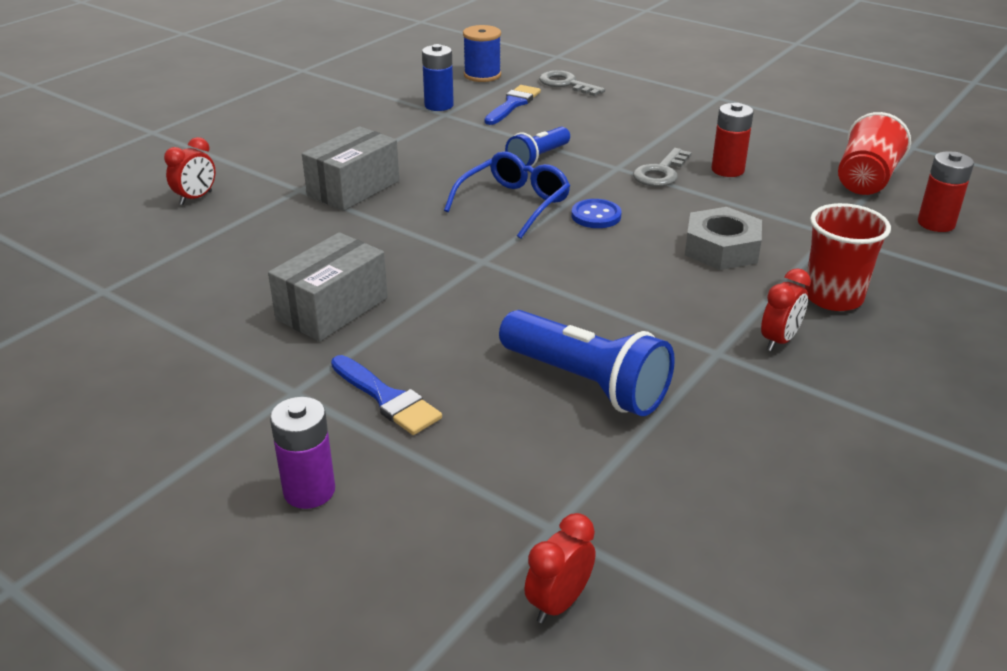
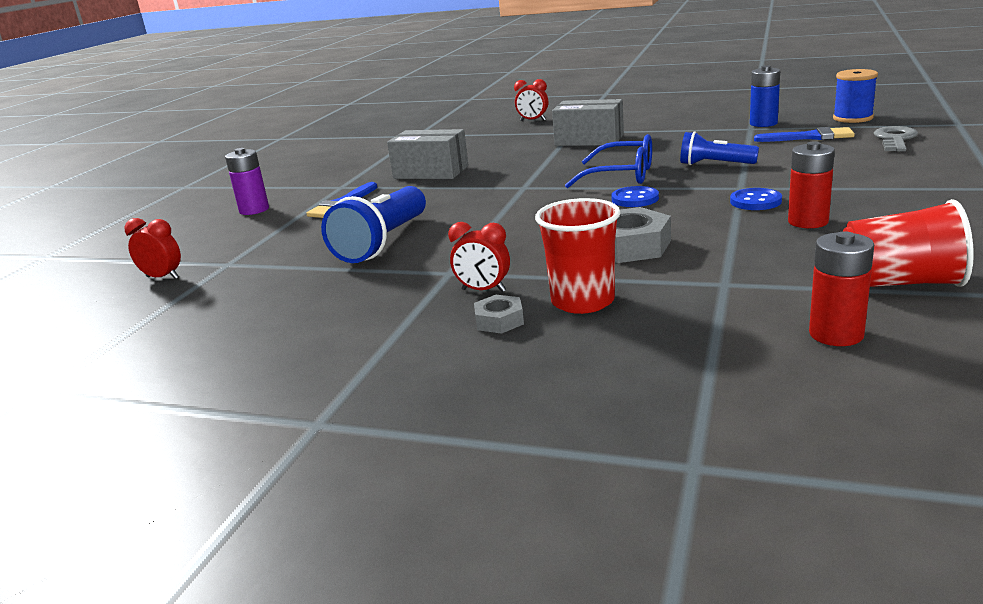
camera: 75 degrees right, 10 degrees down
grey key [633,148,692,187] -> blue button [730,188,782,210]
none -> grey nut [474,295,524,334]

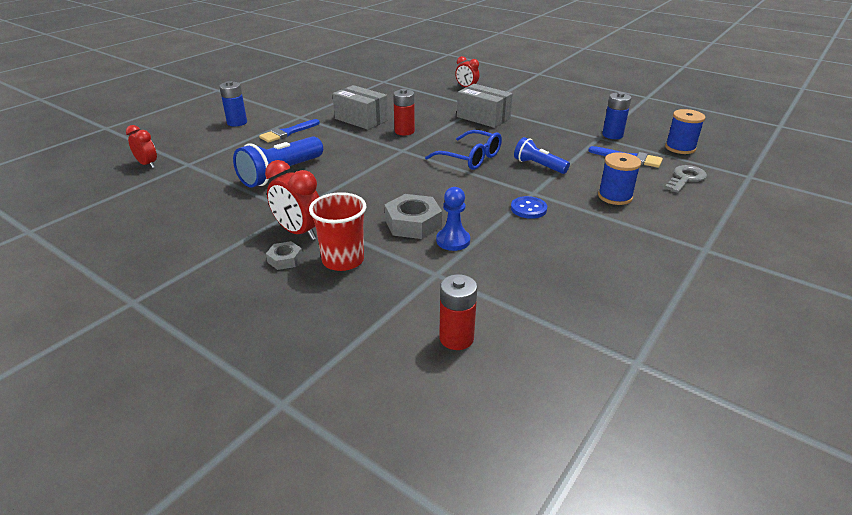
camera: 15 degrees right, 10 degrees up
purple battery [225,148,269,215] -> blue battery [219,81,247,127]
red clock [448,222,510,292] -> red clock [265,160,319,240], size x1.54
blue button [611,186,659,207] -> none
red battery [788,141,835,228] -> red battery moved to [393,89,415,135]
red cup [843,199,974,287] -> none
none -> blue pawn [436,187,470,251]
none -> blue spool [598,152,641,205]

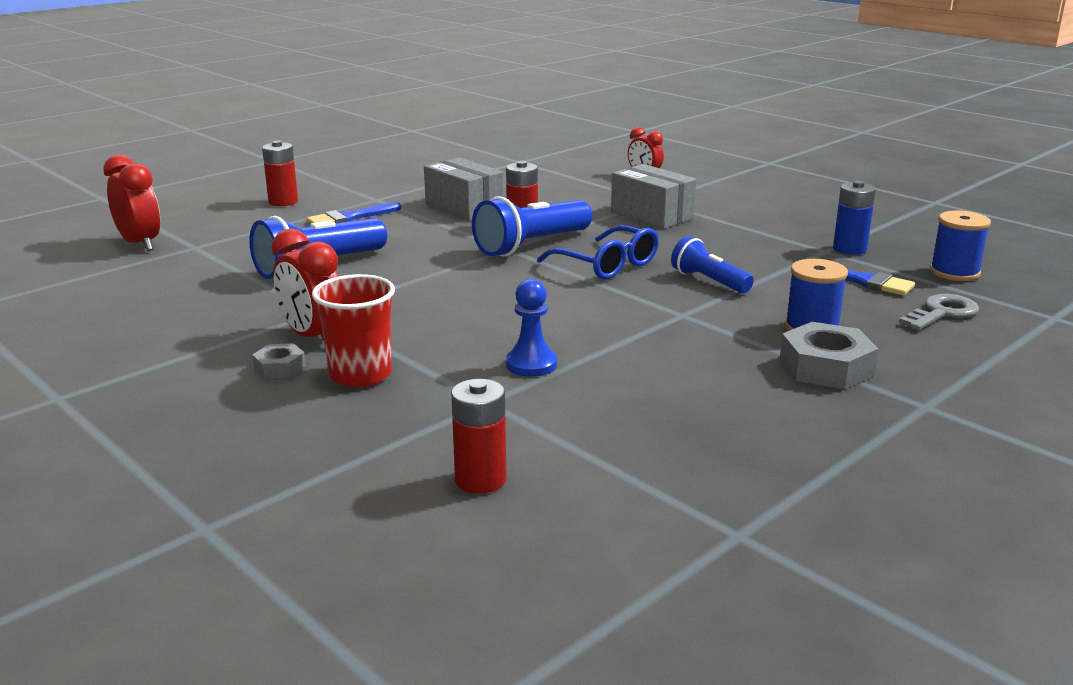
camera: 10 degrees right, 10 degrees down
red clock [126,125,157,168] -> red clock [103,154,160,251], size x1.54
blue battery [219,81,247,127] -> red battery [262,140,298,206]
grey nut [385,194,442,239] -> grey nut moved to [780,322,879,389]
blue button [511,196,547,219] -> none
none -> blue flashlight [472,196,593,257]

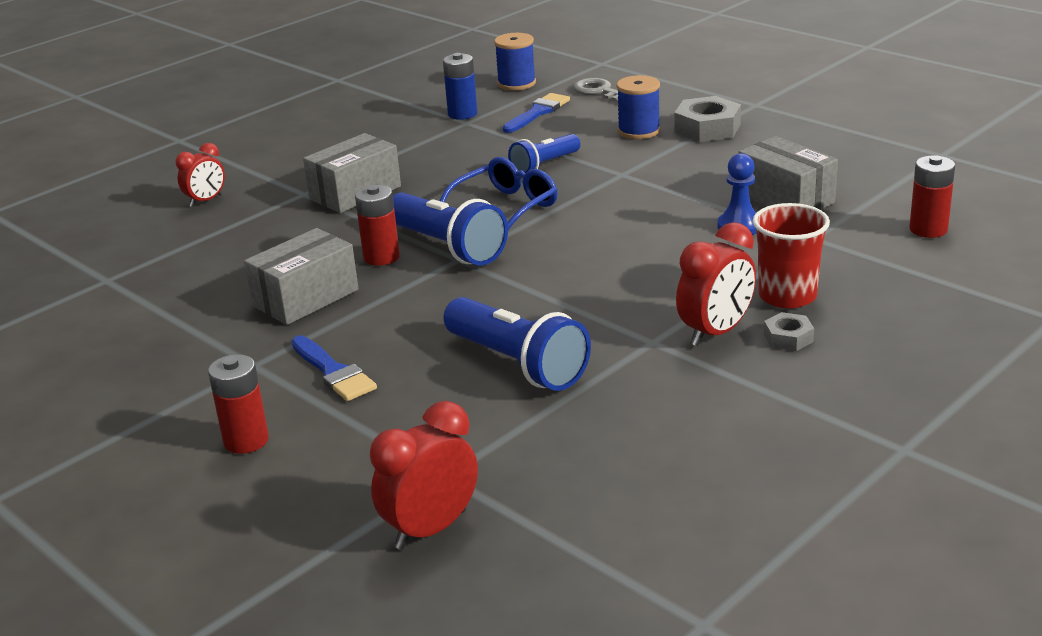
camera: 90 degrees left, 5 degrees up
none -> grey box [738,136,838,210]

